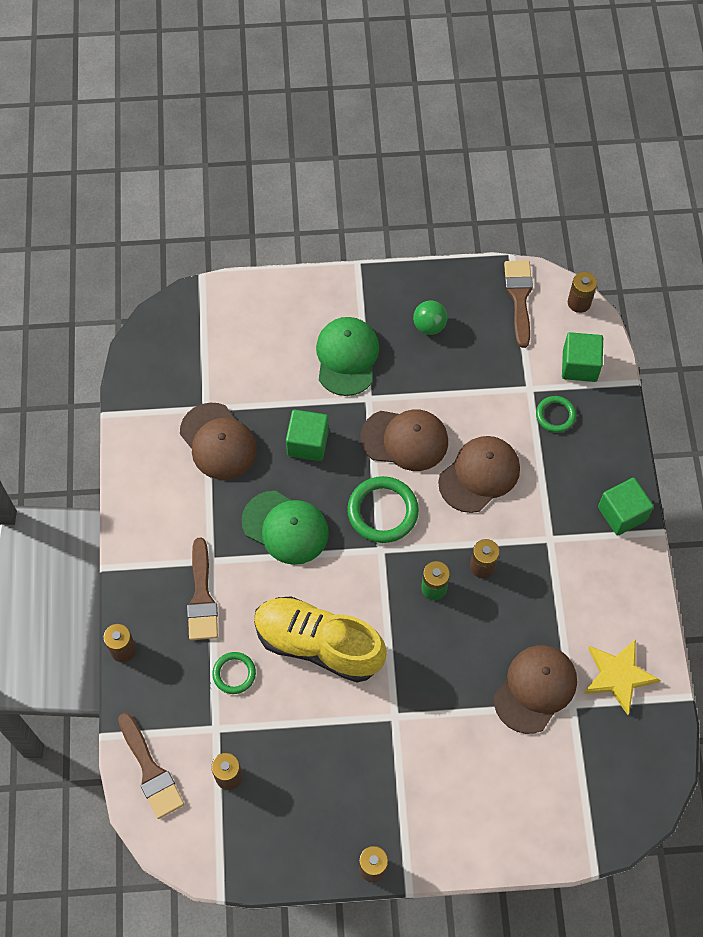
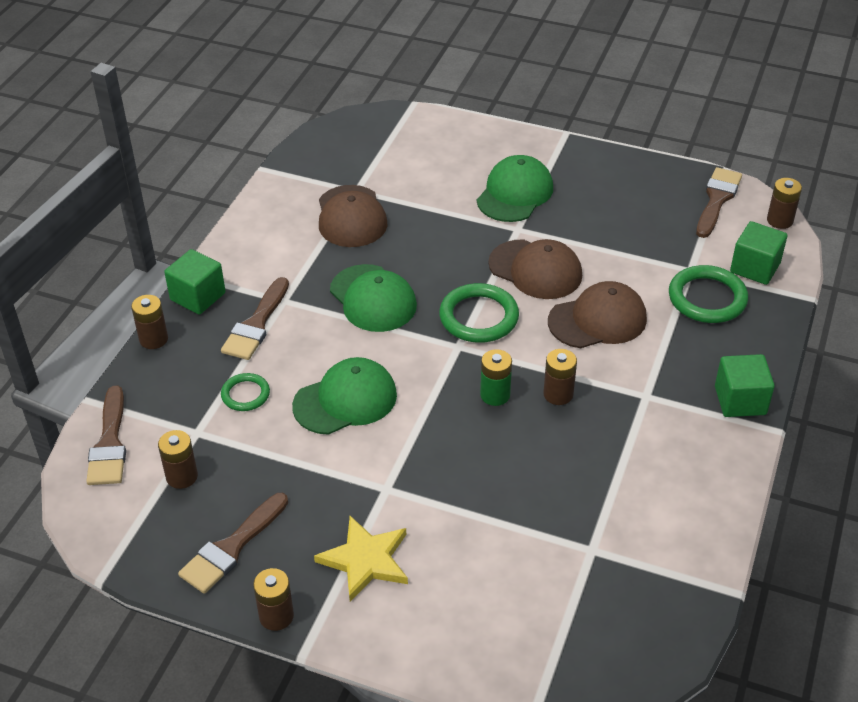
camera: 25 degrees right, 20 degrees down
yellow shoe [254,596,387,682] -> green cap [292,357,397,435]
green cube [286,410,329,461] -> green cube moved to [164,249,225,315]
green ball [413,300,448,335] -> none
brown cap [494,645,577,734] -> none
green ring [536,396,576,433] -> green ring [669,265,748,323], size x1.72
yellow star [584,639,660,715] -> yellow star moved to [314,516,408,602]
none -> brown brush [178,493,288,594]

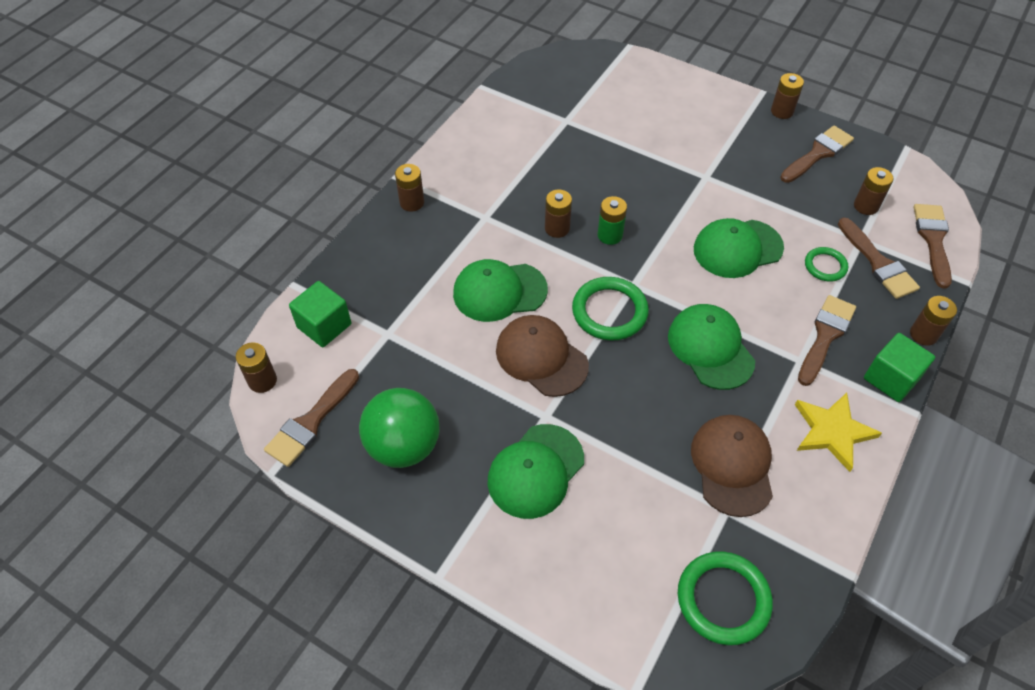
camera: 170 degrees left, 10 degrees up
yellow star [314,516,408,602] -> yellow star moved to [795,393,882,472]
brown cap [548,281,647,348] -> green cap [453,259,548,322]
green ring [669,265,748,323] -> green ring moved to [678,551,773,645]
green cube [715,354,775,417] -> brown battery [395,164,424,212]
none -> green ball [359,388,440,468]
none -> brown brush [838,217,920,299]

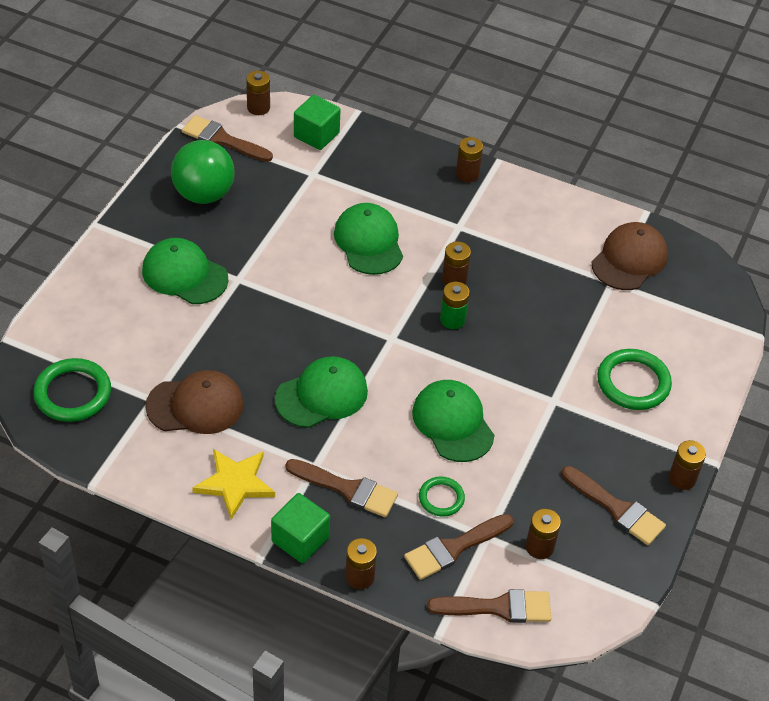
camera: 80 degrees right, 5 degrees down
brown cap [496,315,589,397] -> brown cap moved to [592,222,668,290]
green ring [572,277,649,341] -> green ring moved to [597,349,672,410]

